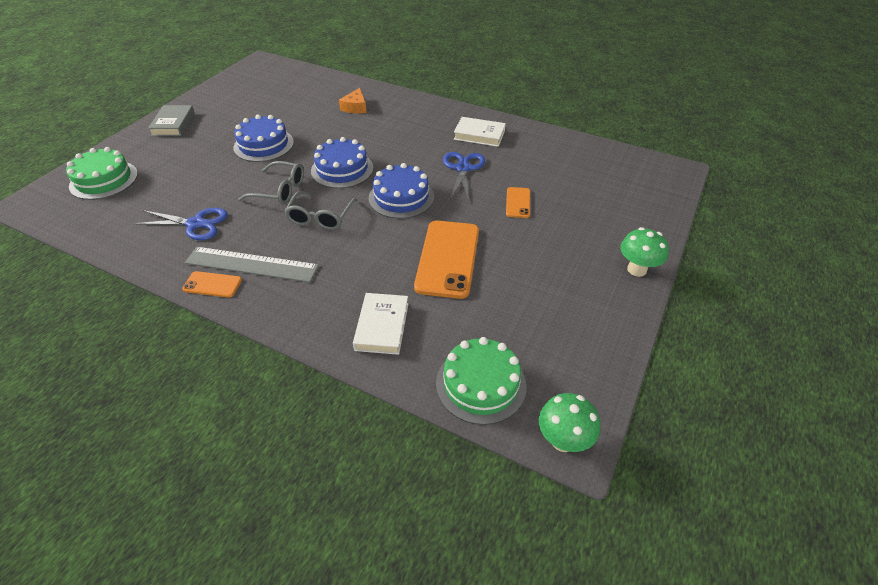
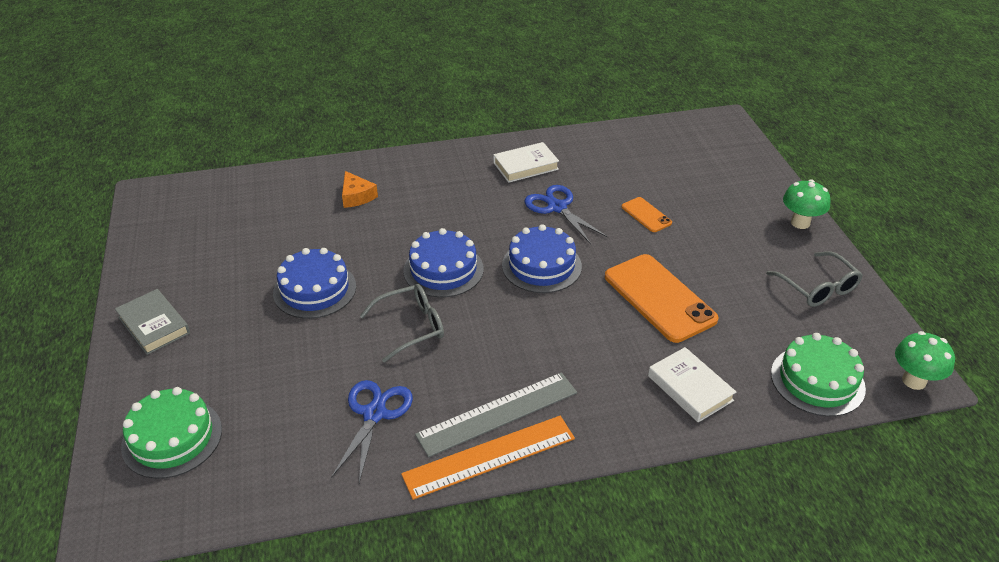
camera: 40 degrees left, 5 degrees down
blue scissors [133,208,228,240] -> blue scissors turned 45 degrees counterclockwise [331,380,413,483]
orange phone [182,271,242,298] -> orange ruler [401,416,575,500]
grey glasses [284,191,357,230] -> grey glasses moved to [766,251,863,307]

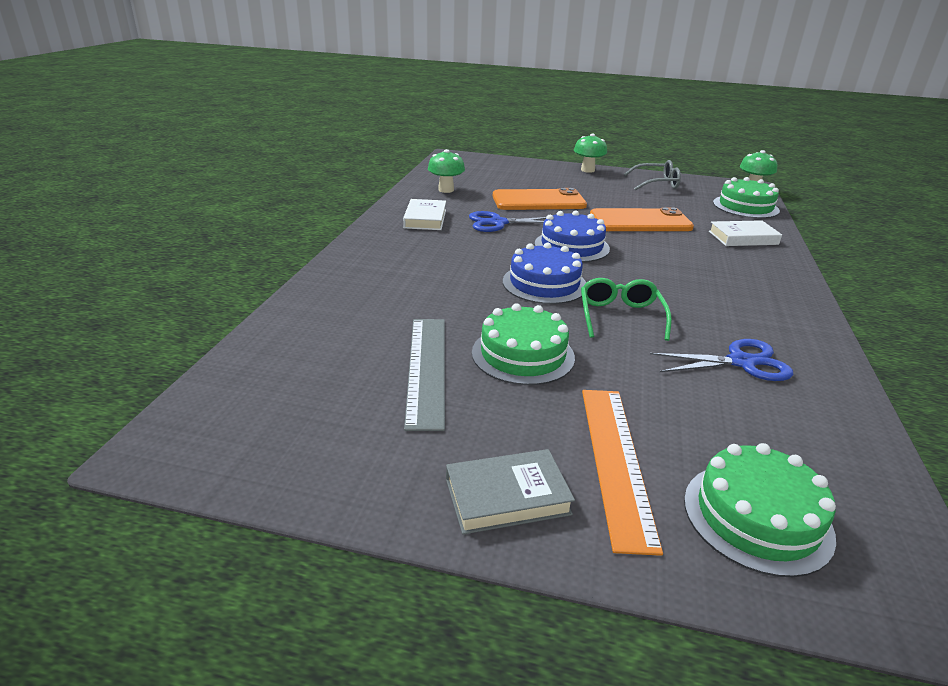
camera: 65 degrees left, 10 degrees down
blue cake [273,248,356,319] -> green cake [472,303,575,385]
blue scissors [331,380,413,483] -> blue scissors turned 135 degrees clockwise [650,339,793,381]
orange cheese [342,171,378,208] -> none
grey glasses [360,284,444,362] -> green glasses [581,278,672,341]
orange ruler [401,416,575,500] -> orange ruler moved to [582,390,663,556]
grey ruler [415,372,577,457] -> grey ruler moved to [404,319,445,431]
orange phone [622,197,672,232] -> orange phone [493,188,587,210], size x2.03
none -> green mushroom [428,149,465,193]

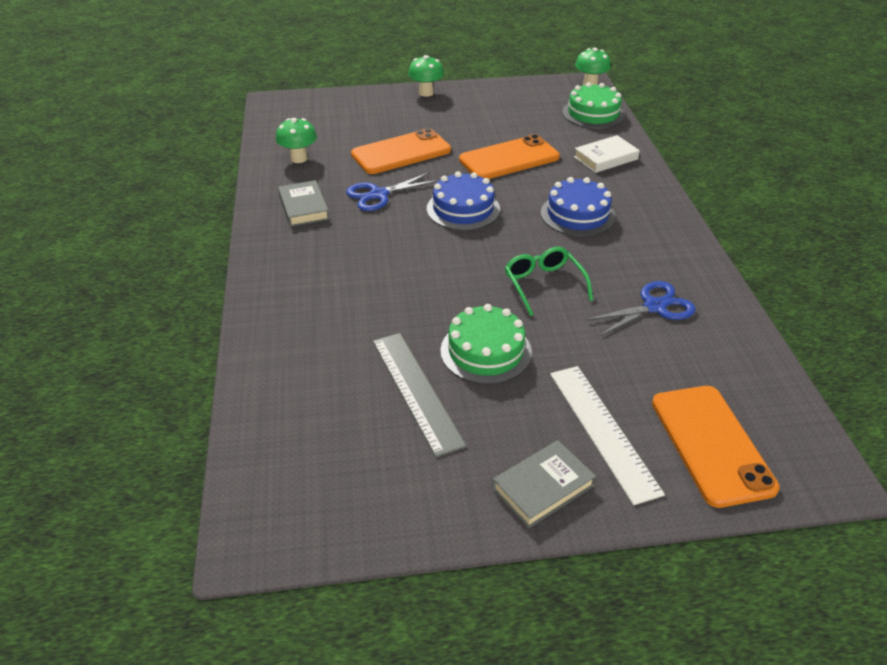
camera: 20 degrees left, 10 degrees up
white book [403,199,446,230] -> grey book [278,180,329,227]
blue cake [503,243,586,304] -> blue cake moved to [541,177,616,237]
orange ruler [582,390,663,556] -> white ruler [550,366,665,505]
grey glasses [624,160,681,190] -> none
green cake [684,443,836,577] -> orange phone [652,386,780,508]

